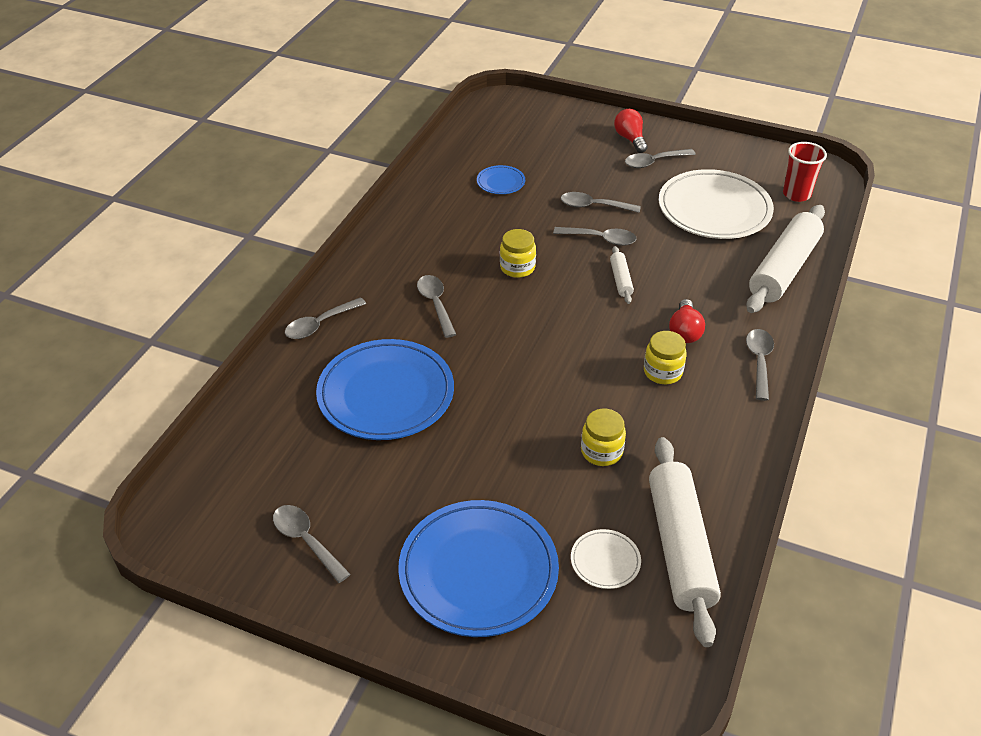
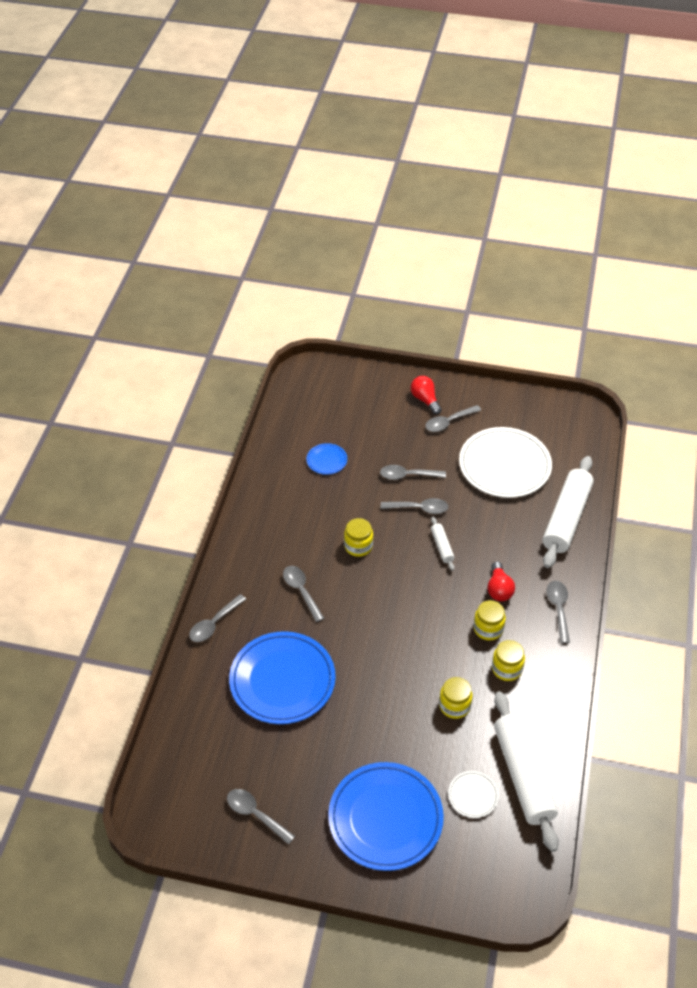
camera: 10 degrees left, 5 degrees up
red cup [783,142,827,202] -> none
none -> yellow jar [492,640,525,681]

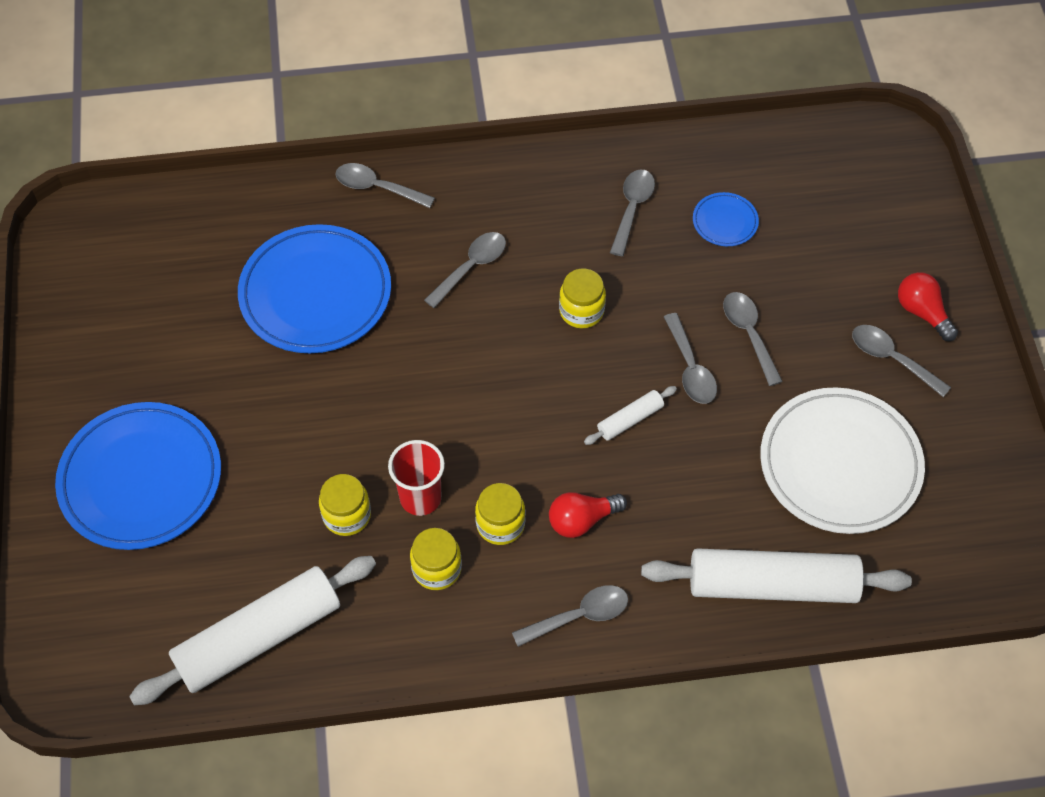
camera: 70 degrees right, 10 degrees up
grey spoon [227,789,295,845] -> grey spoon moved to [610,170,655,256]
red light bulb [410,376,442,414] -> red light bulb turned 75 degrees counterclockwise [898,272,958,341]
white plate [448,771,499,818] -> none
none -> red cup [388,440,445,516]

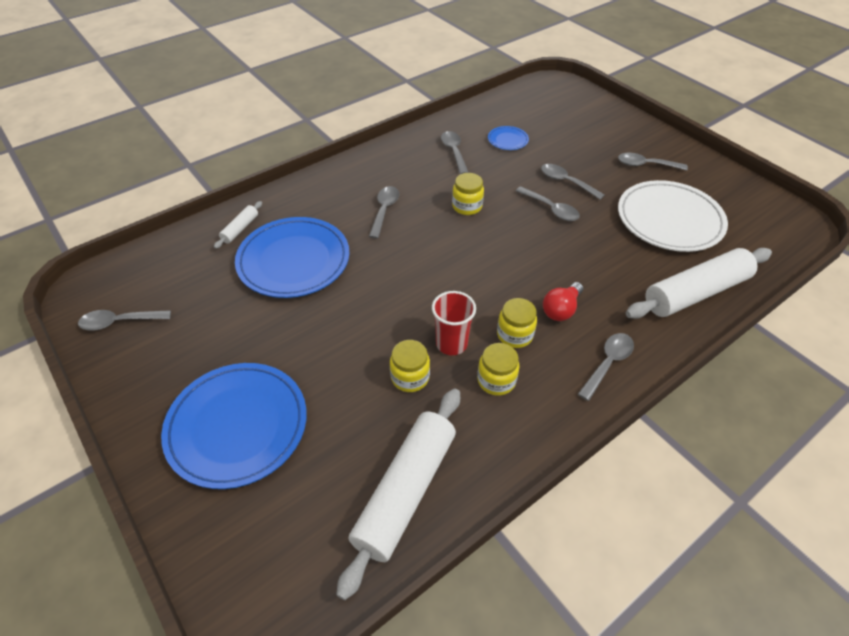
camera: 30 degrees left, 10 degrees down
grey spoon [335,163,435,208] -> grey spoon moved to [78,310,171,330]
white rolling pin [584,386,677,445] -> white rolling pin moved to [214,201,262,249]
red light bulb [898,272,958,341] -> none

